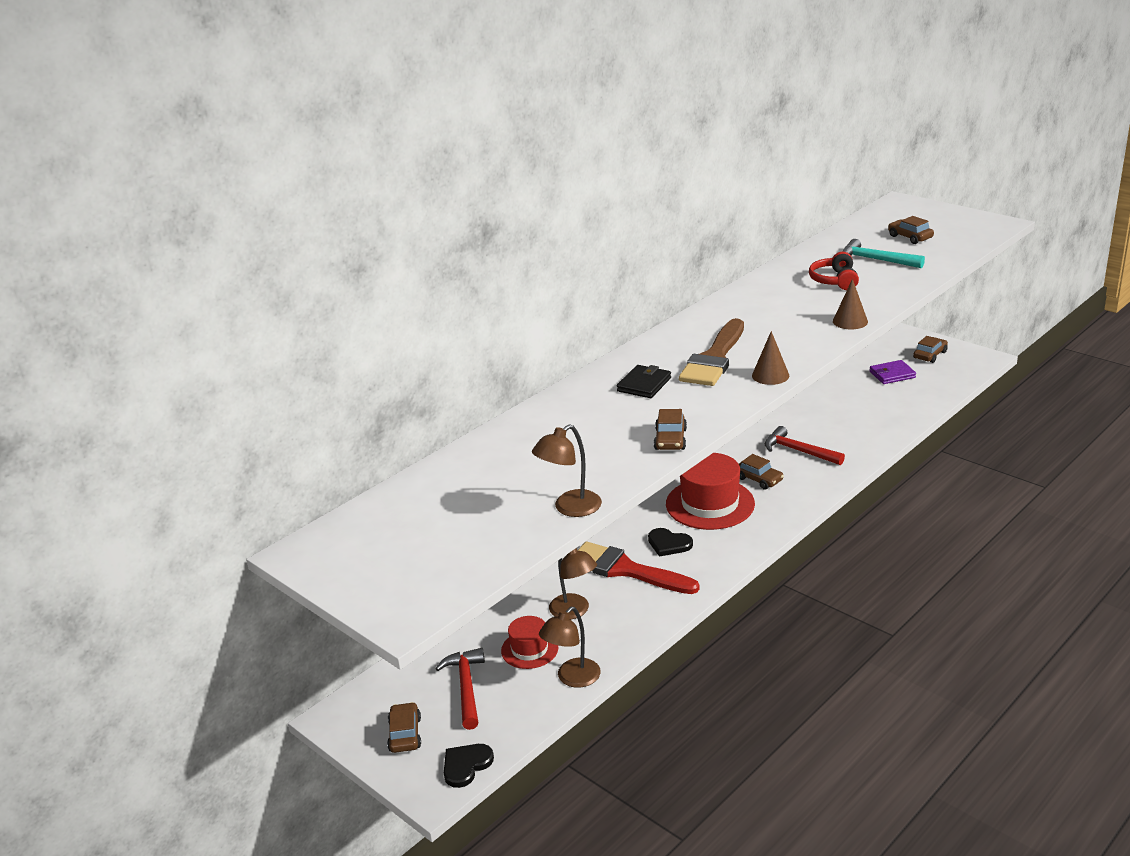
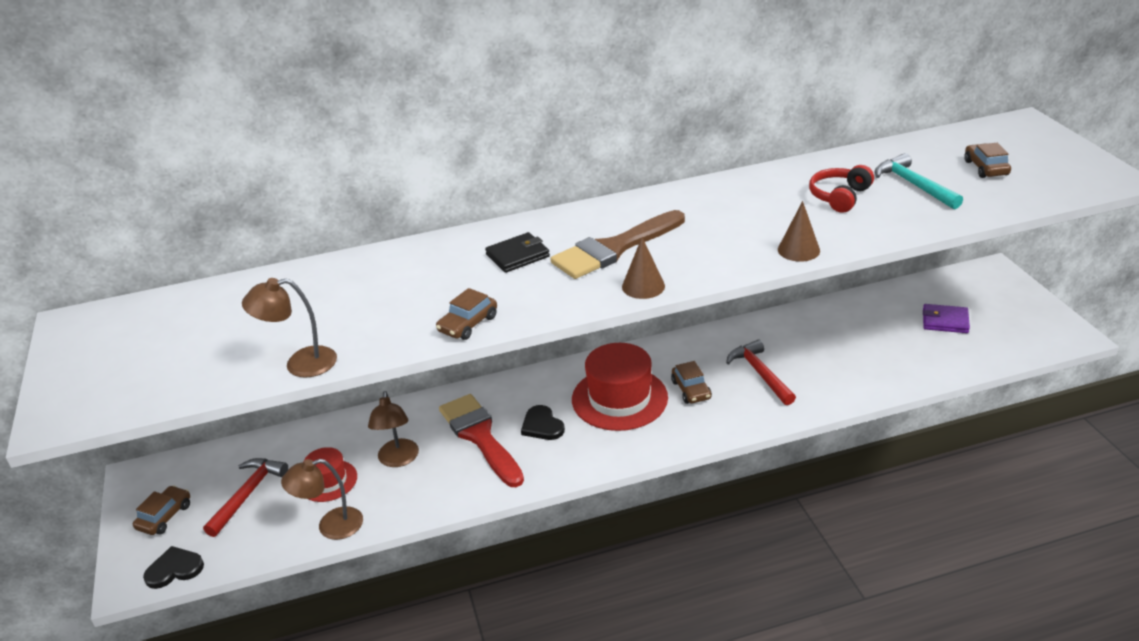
camera: 30 degrees right, 5 degrees up
brown car [913,336,948,363] -> none

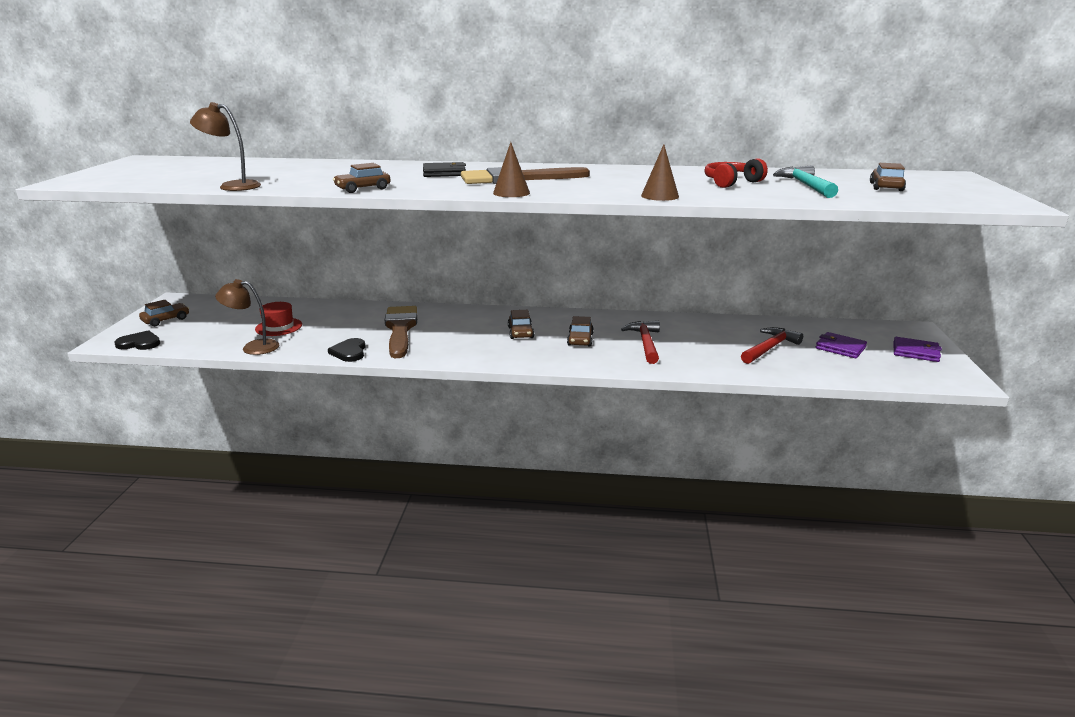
camera: 20 degrees right, 10 degrees down
red hammer [203,458,288,537] -> red hammer moved to [741,327,803,364]
brown lamp [368,391,419,467] -> none
red brush [439,394,524,487] -> brown brush [385,306,417,358]
black heart [521,405,565,440] -> black heart moved to [328,338,366,362]
red hat [572,343,668,431] -> brown car [508,310,534,339]
none -> purple wallet [893,337,942,362]

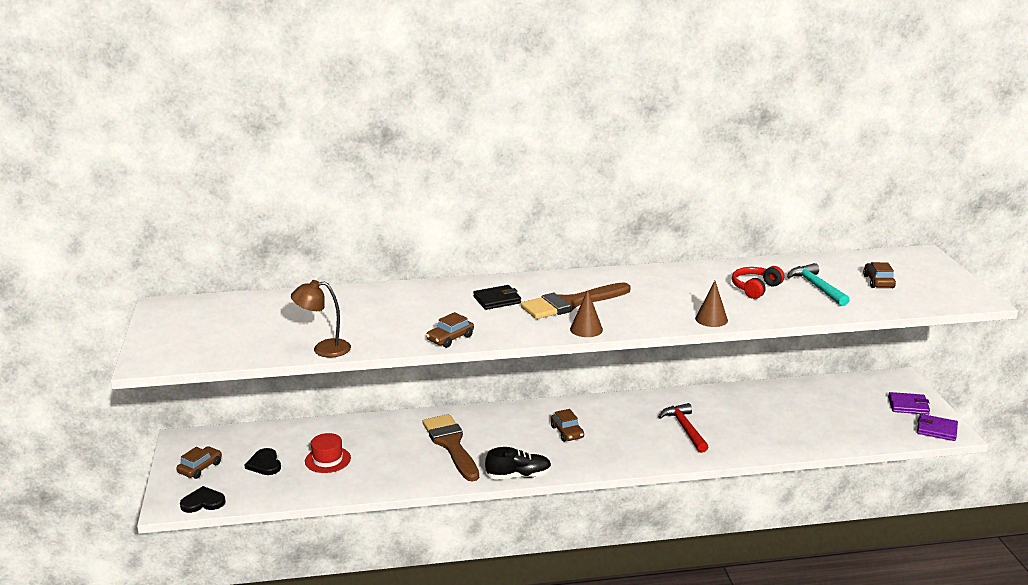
camera: 15 degrees left, 0 degrees up
brown lamp [215,279,279,355] -> none
black heart [328,338,366,362] -> black heart moved to [245,448,281,475]
brown car [567,316,594,347] -> none
red hammer [741,327,803,364] -> none
purple wallet [816,332,867,358] -> purple wallet moved to [917,414,958,441]
none -> black shoe [485,447,552,480]

